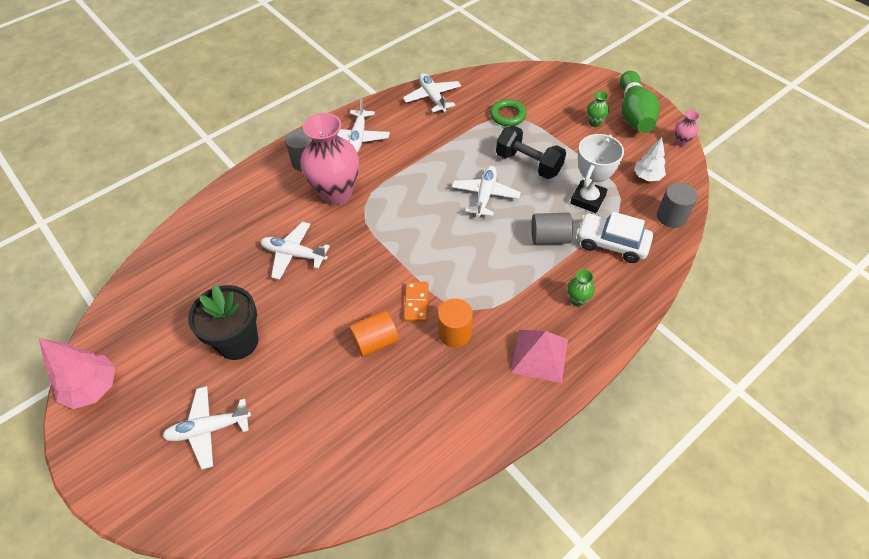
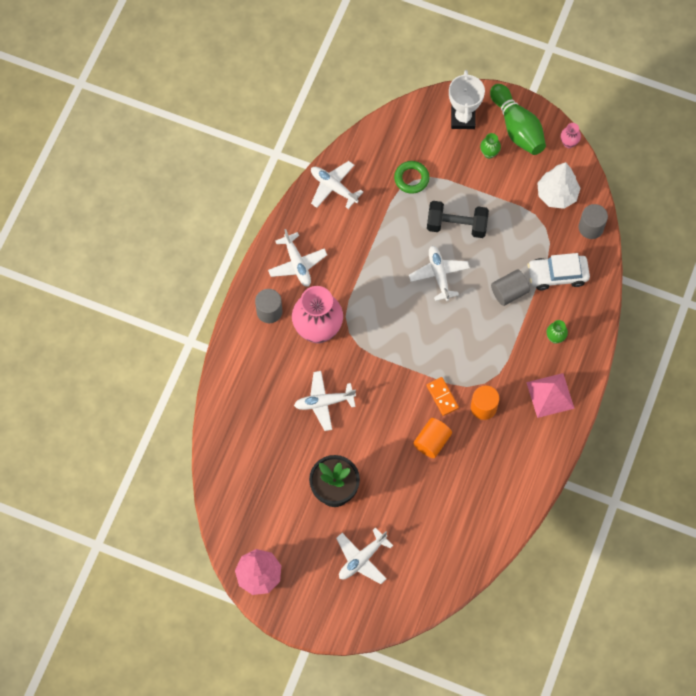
camera: 30 degrees left, 15 degrees up
white trophy [570,134,624,213] -> white trophy moved to [449,70,485,129]
white tree [634,137,666,181] -> white tree [537,162,580,209], size x1.56

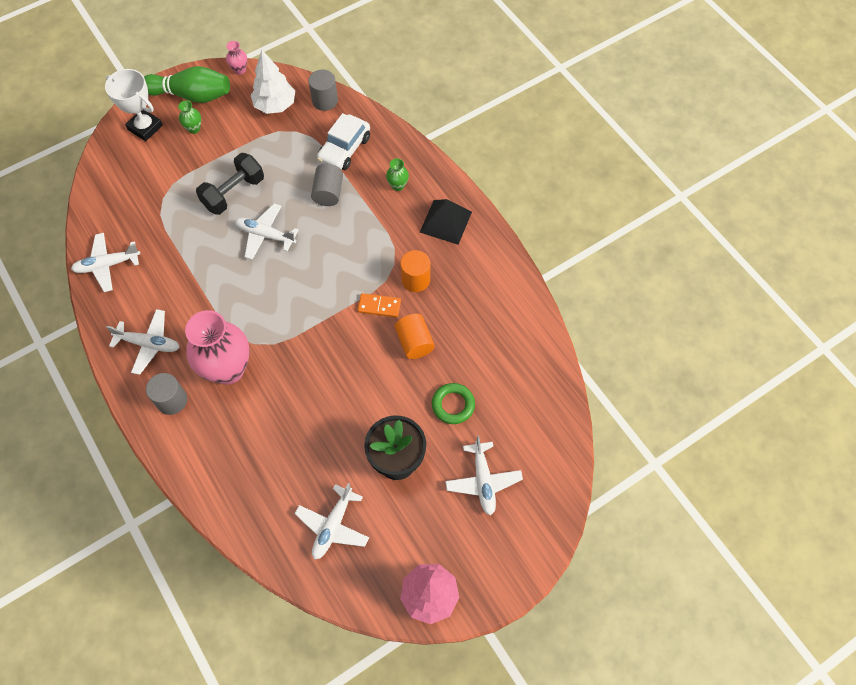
camera: 55 degrees left, 5 degrees down
white plane [294,371,356,431] -> white plane moved to [295,483,369,560]
green ring [394,161,429,194] -> green ring moved to [432,383,475,424]
pink pyramid [526,373,575,418] -> black pyramid [420,199,472,245]

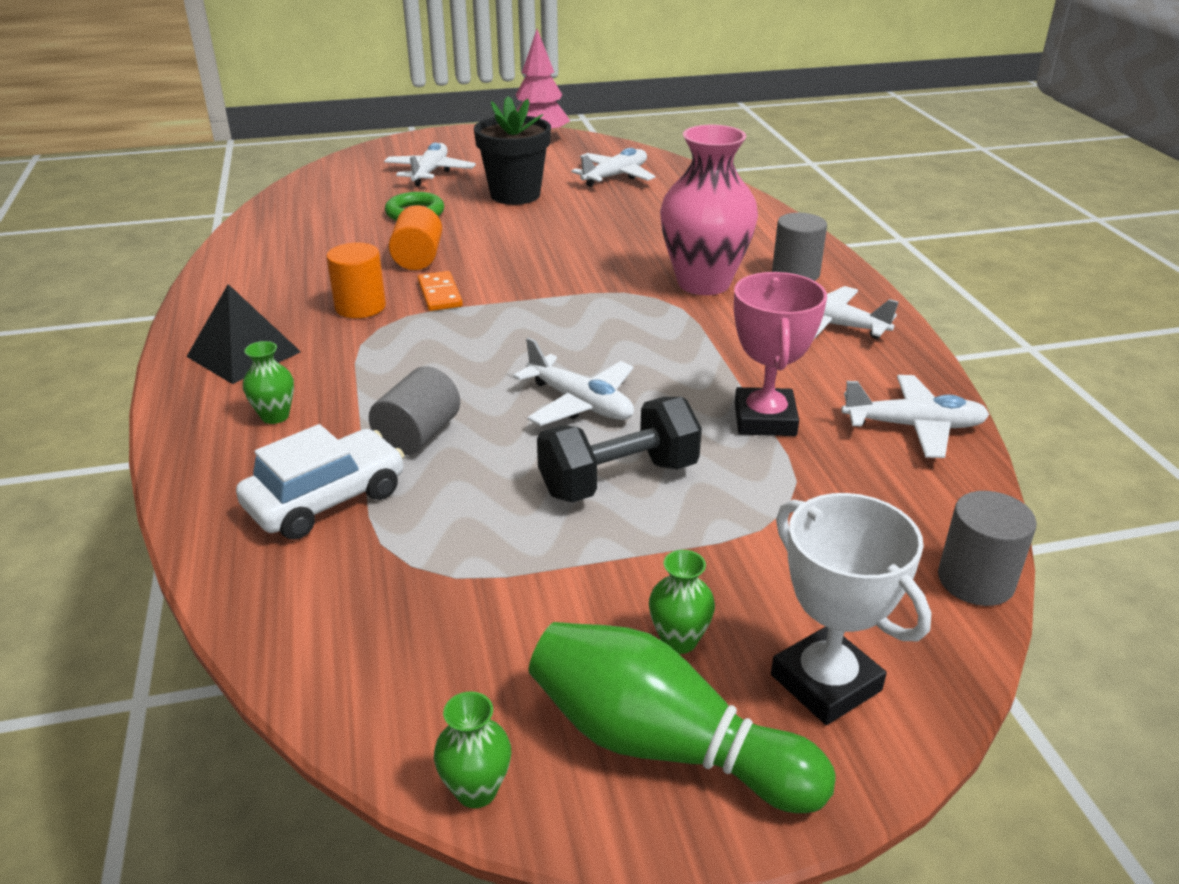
camera: 160 degrees left, 30 degrees down
pink vase [226,41,247,75] -> green vase [434,691,511,808]
white tree [251,50,295,114] -> none
grey cylinder [308,70,338,111] -> grey cylinder moved to [938,491,1037,606]
orange domino [358,293,401,318] -> orange domino turned 45 degrees clockwise [417,271,462,311]
none -> pink trophy [734,272,827,436]

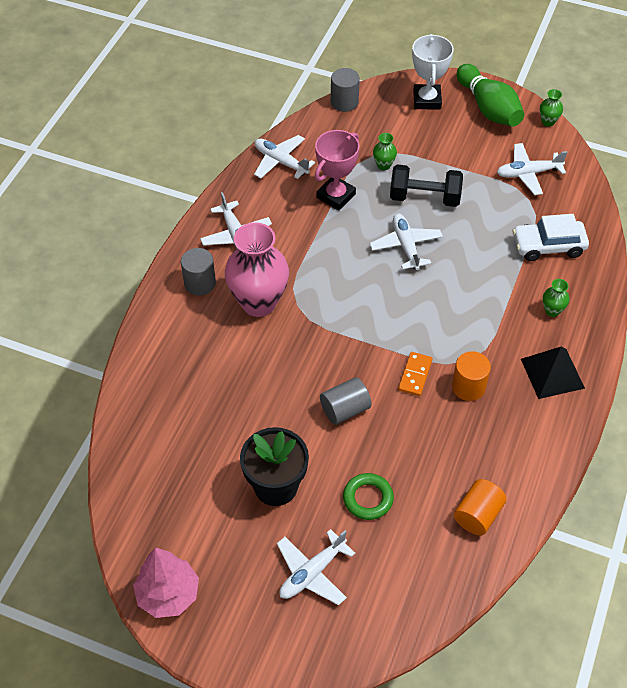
camera: 145 degrees left, 20 degrees up
grey cylinder [369,366,460,455] -> grey cylinder moved to [320,377,372,425]
orange cylinder [389,206,442,270] -> orange cylinder moved to [454,479,507,535]
white plane [571,148,655,187] -> white plane moved to [497,143,568,195]
green vase [649,550,715,654] -> green vase moved to [373,133,397,170]

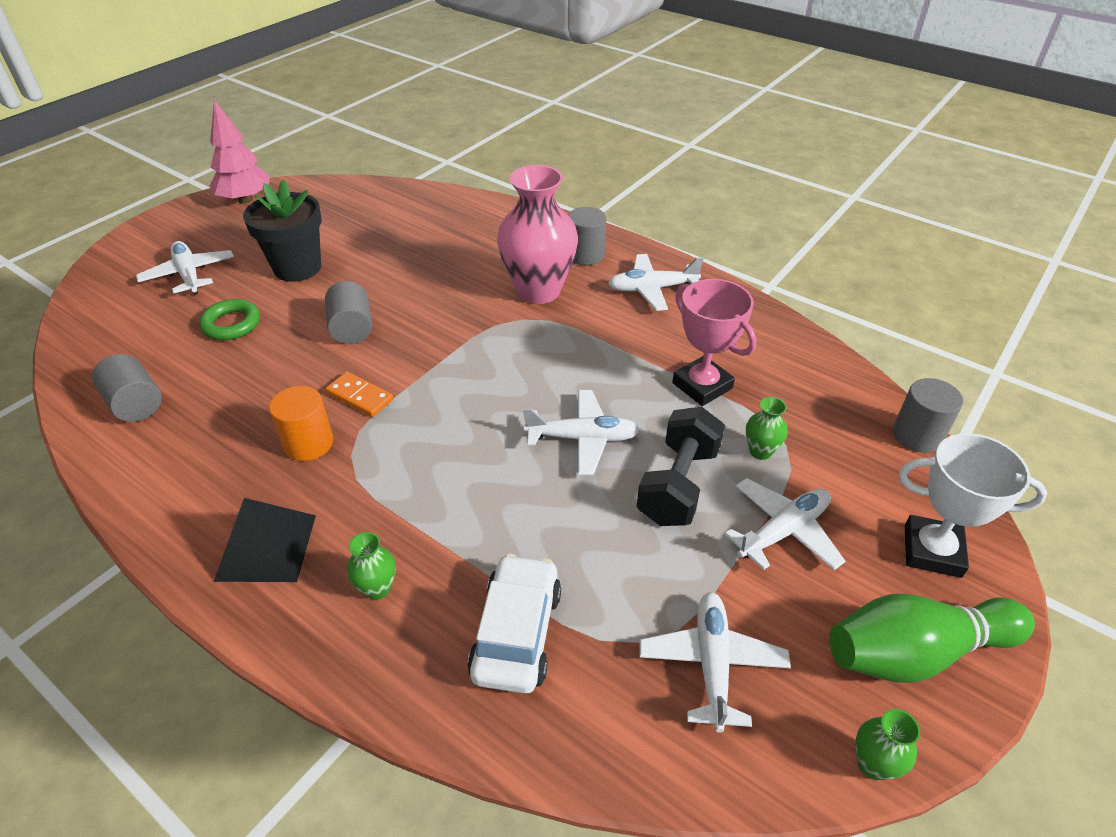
camera: 105 degrees right, 10 degrees down
white plane [254,135,315,179] -> white plane moved to [725,478,845,570]
orange cylinder [454,479,507,535] -> grey cylinder [92,354,162,422]

